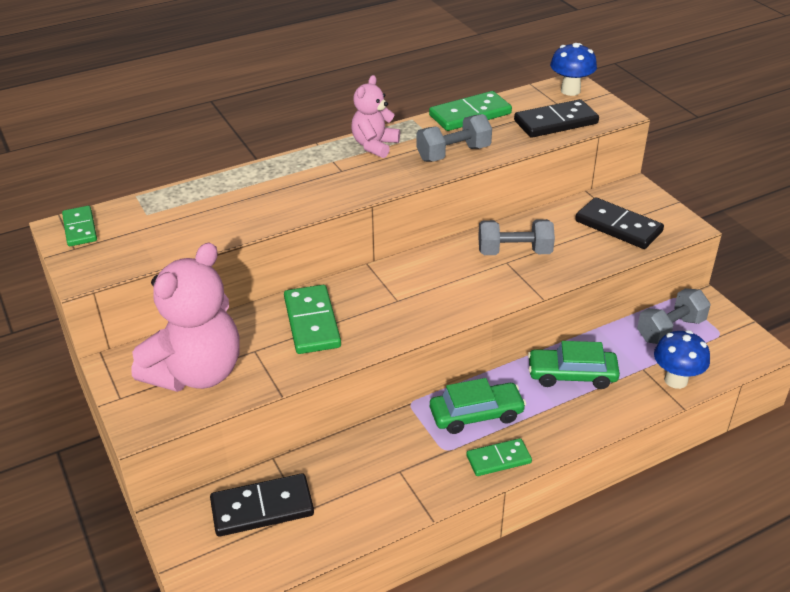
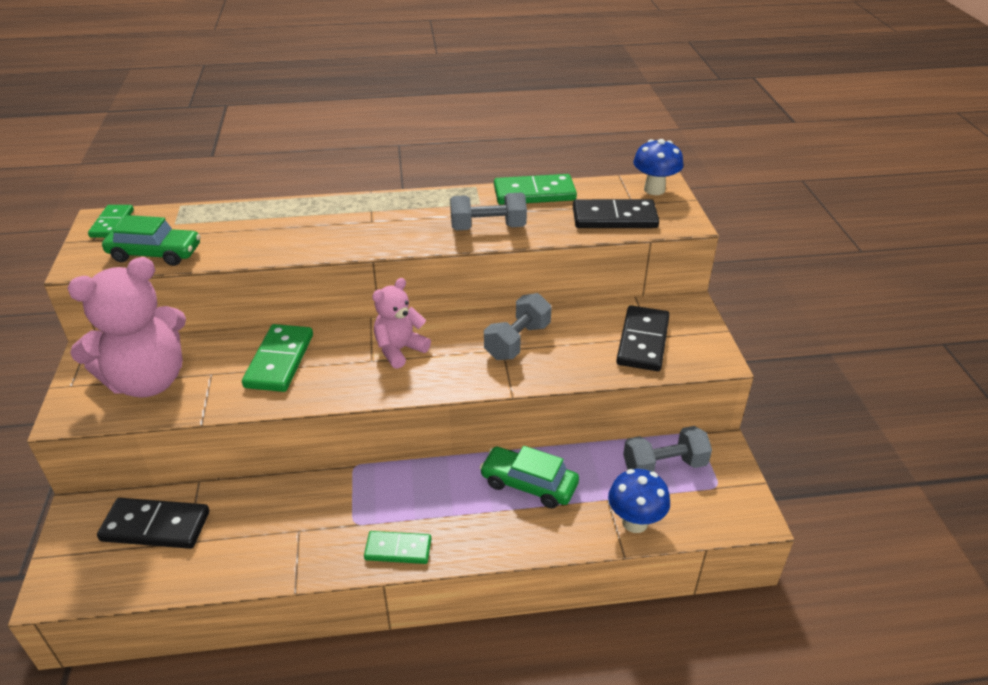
camera: 20 degrees right, 0 degrees up
pink teddy bear [351,75,400,158] -> pink teddy bear moved to [372,278,431,369]
green car [430,378,526,434] -> green car moved to [102,215,201,266]
grey dumbbell [478,219,555,255] -> grey dumbbell turned 75 degrees counterclockwise [484,293,552,360]
black domino [575,197,664,249] -> black domino turned 45 degrees clockwise [616,305,670,371]

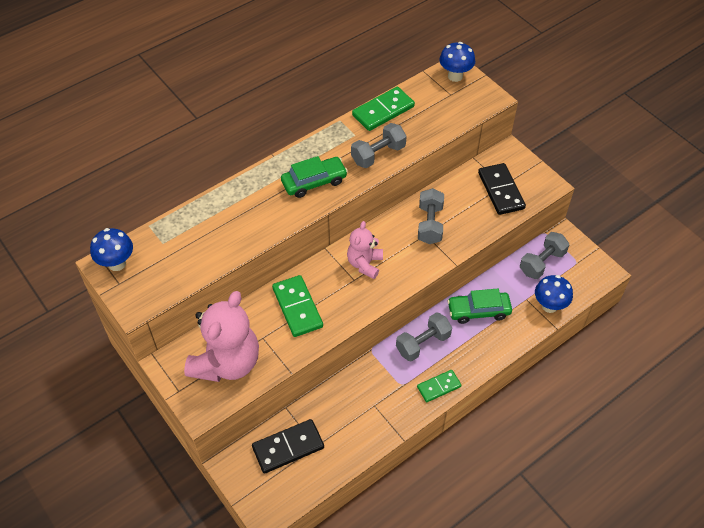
camera: 30 degrees left, 15 degrees up
green domino [88,205,134,238] -> blue mushroom [90,228,133,271]
green car [102,215,201,266] -> green car moved to [281,156,348,198]
black domino [573,199,659,228] -> none
none -> grey dumbbell [396,312,452,361]

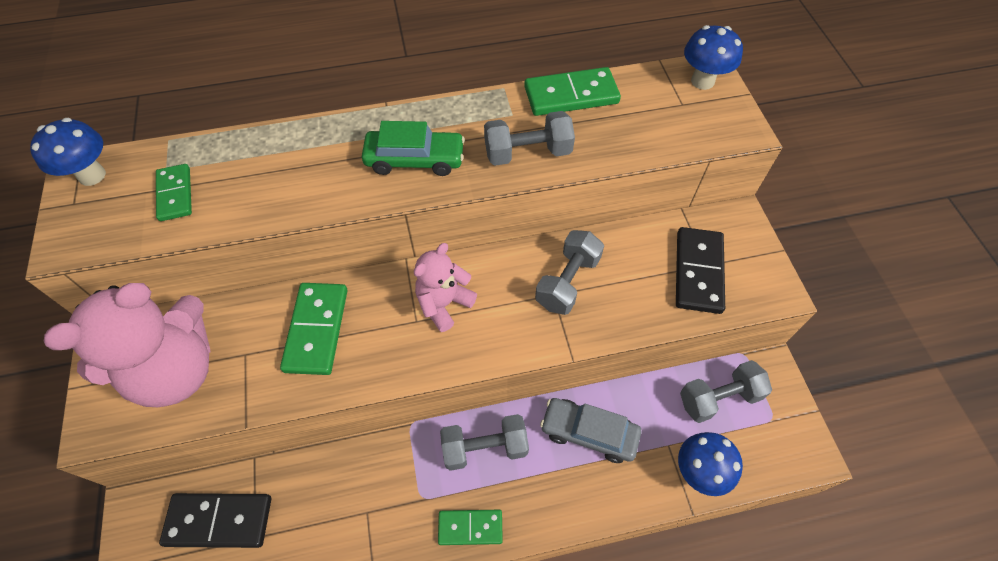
camera: 25 degrees right, 5 degrees up
green car [447,289,512,324] -> grey car [540,398,641,463]
none -> green domino [156,164,192,221]

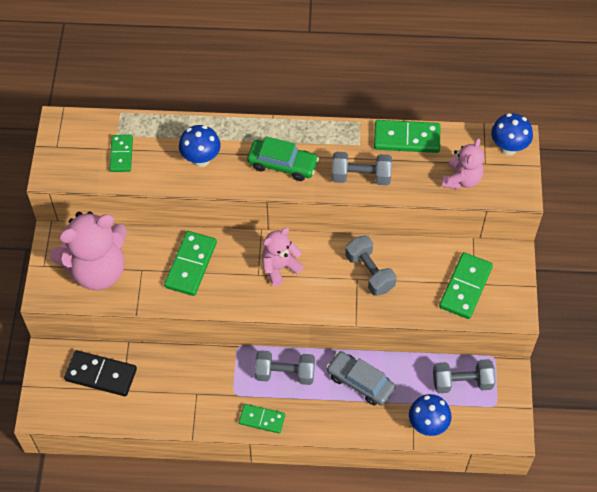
camera: 15 degrees right, 0 degrees up
blue mushroom [30,117,106,186] -> blue mushroom moved to [179,125,221,167]
grey dumbbell [535,230,604,315] -> grey dumbbell turned 75 degrees counterclockwise [345,236,397,296]
black domino [676,227,725,314] -> green domino [439,252,493,319]
none -> pink teddy bear [442,138,484,189]

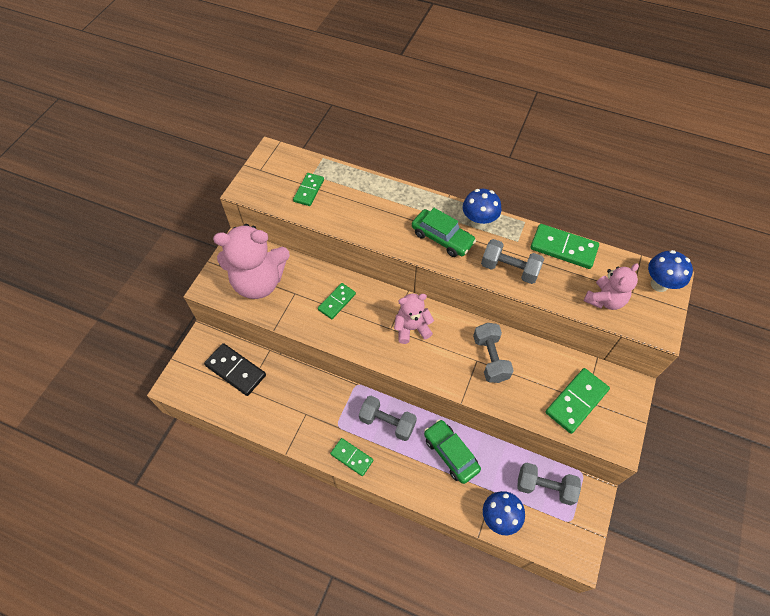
camera: 20 degrees right, 0 degrees up
green domino [164,231,217,296] -> green domino [318,283,356,319], size x0.64
blue mushroom [179,125,221,167] -> blue mushroom moved to [463,189,501,229]
grey car [326,351,395,405] -> green car [424,419,481,484]

